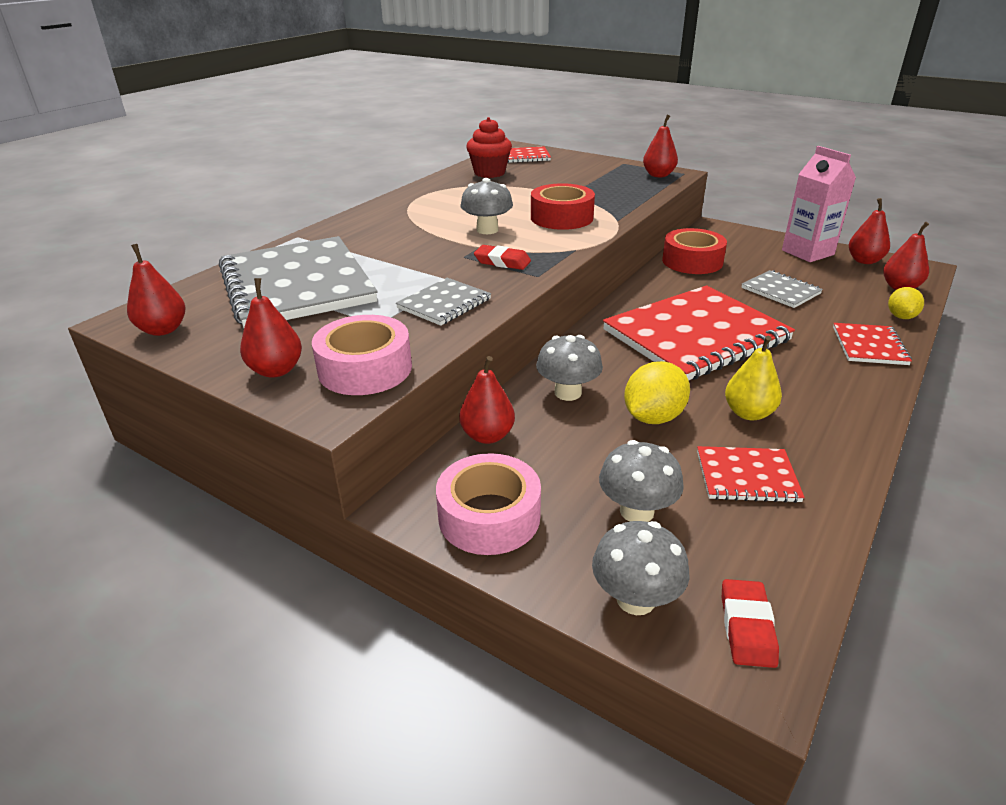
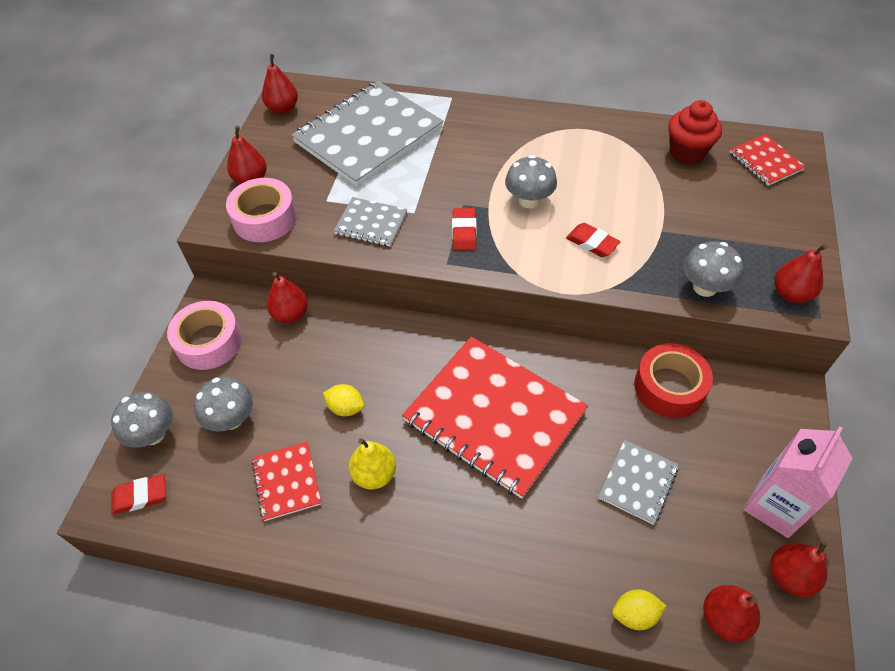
camera: 70 degrees right, 20 degrees up
red tape [531,183,595,230] -> red eraser [566,223,621,257]
grey mushroom [536,335,603,401] -> grey mushroom moved to [683,241,743,297]
yellow lemon [624,361,690,424] -> yellow lemon [323,384,364,416], size x0.64
red notebook [833,323,912,365] -> none

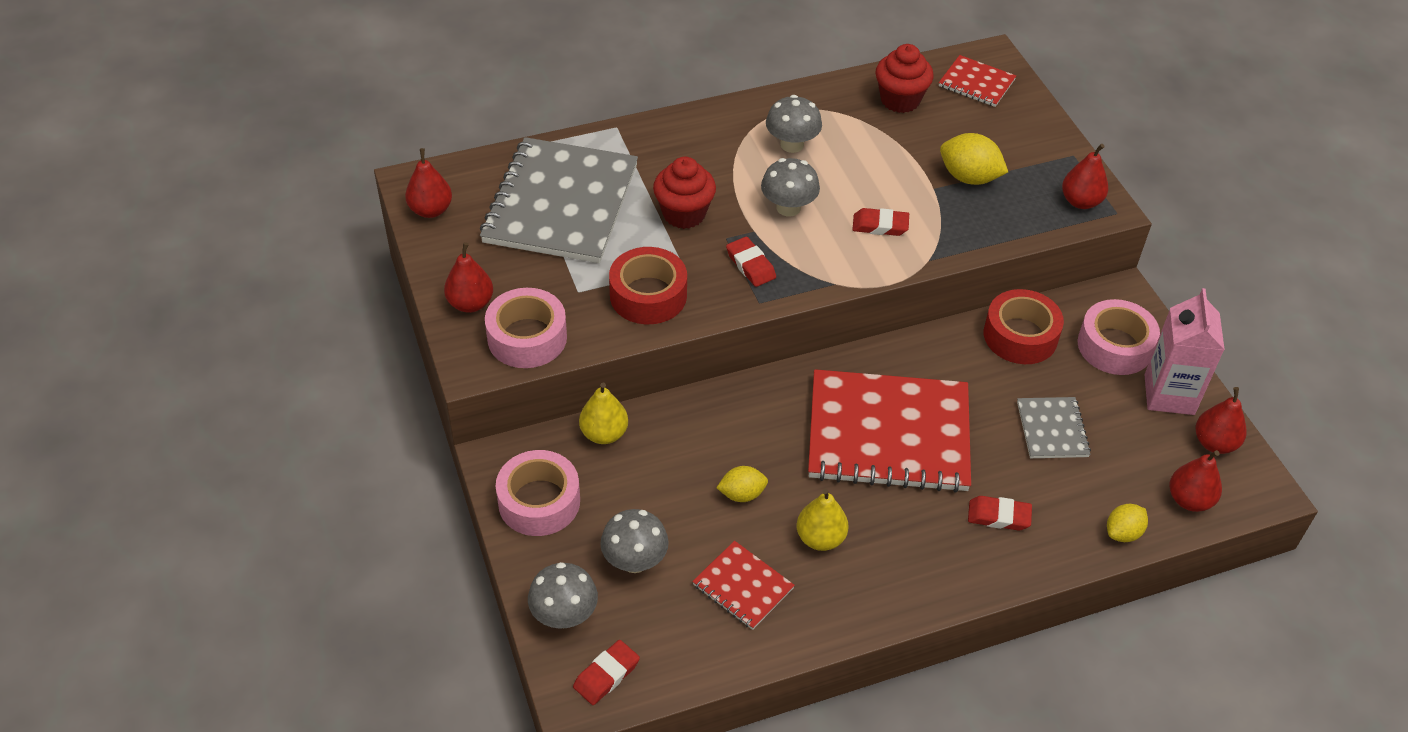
camera: 35 degrees left, 5 degrees down
red pear [267,272,308,323] -> yellow pear [579,383,628,444]
grey notebook [334,197,407,246] -> red tape [609,247,687,324]
grey mushroom [683,241,743,297] -> grey mushroom moved to [766,95,822,153]
none -> red cupcake [653,157,716,229]
none -> yellow lemon [940,133,1008,185]
none -> red eraser [968,496,1032,531]
none -> pink tape [1078,299,1160,375]

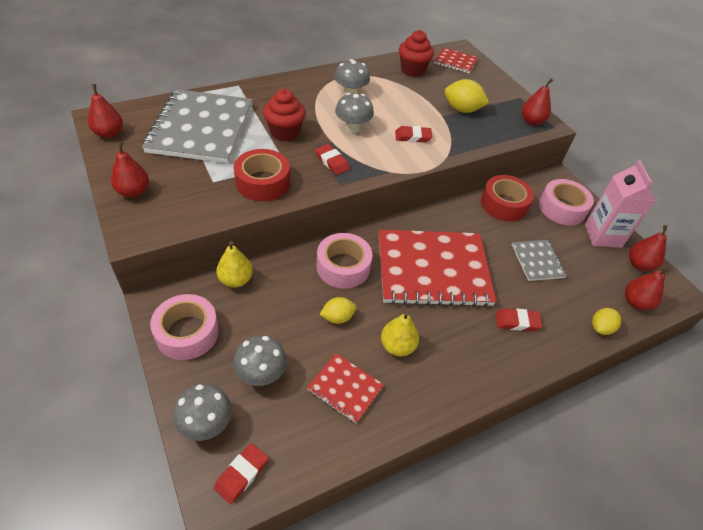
camera: 10 degrees left, 0 degrees up
pink tape [485,288,567,368] -> pink tape moved to [317,233,373,288]

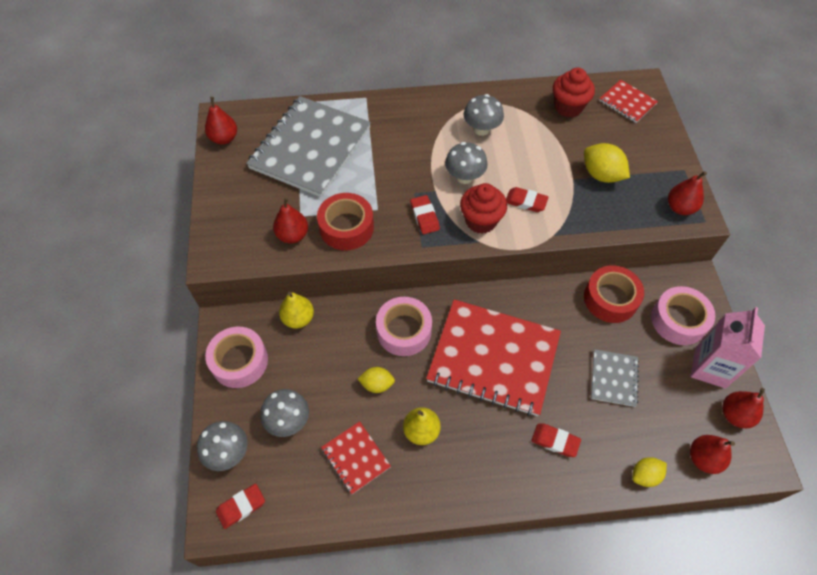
camera: 25 degrees right, 10 degrees up
red pear [111,141,149,198] -> red pear moved to [273,197,308,244]
red cupcake [263,89,306,141] -> red cupcake moved to [460,183,507,234]

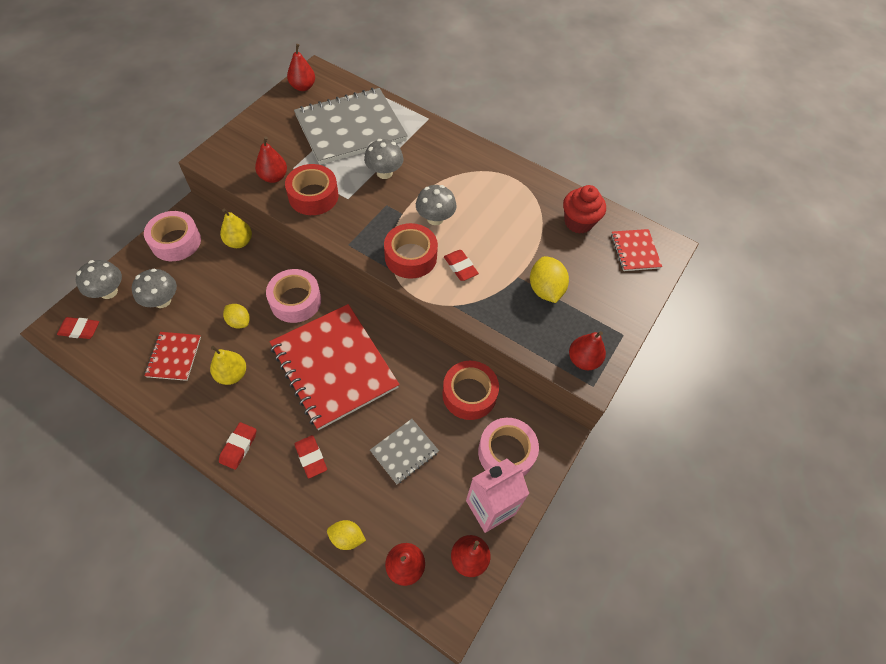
camera: 35 degrees right, 0 degrees up
red eraser [410,195,440,234] -> red eraser moved to [219,422,257,470]
red cupcake [460,183,507,234] -> red tape [384,223,438,279]
grey mushroom [464,94,504,136] -> grey mushroom moved to [364,139,404,179]

